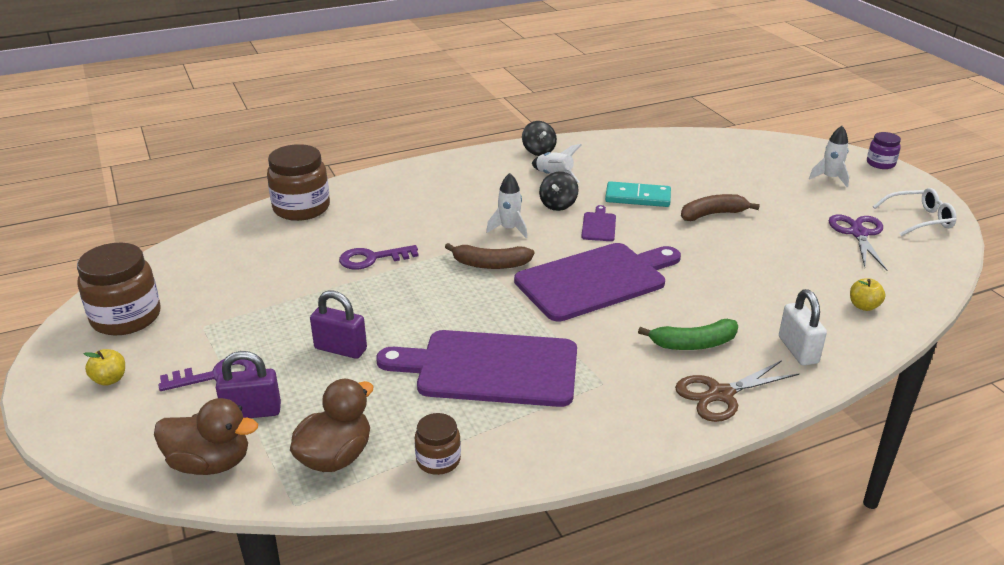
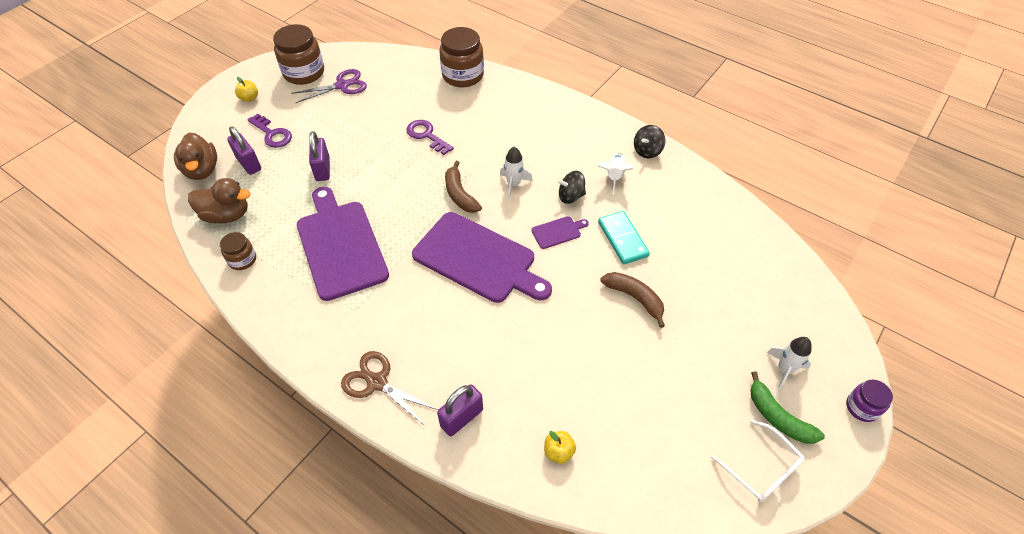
camera: 60 degrees right, 20 degrees up
green banana [638,319,738,350] -> green banana moved to [750,371,825,444]
white padlock [779,289,827,365] -> purple padlock [437,385,483,436]
purple scissors [829,214,887,271] -> purple scissors moved to [291,69,367,103]

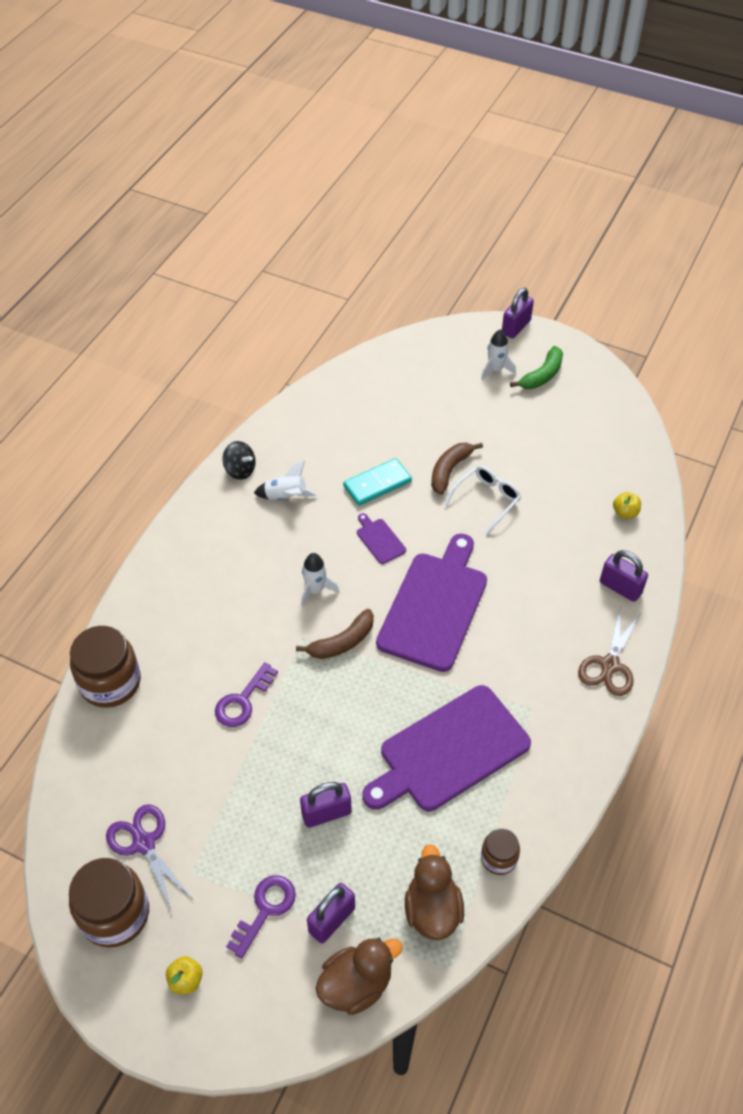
camera: 100 degrees left, 0 degrees up
black spinning top [557,171,586,204] -> none
white glasses [711,420,805,502] -> white glasses moved to [444,465,521,534]
purple jar [846,380,893,422] -> purple padlock [502,288,534,338]

